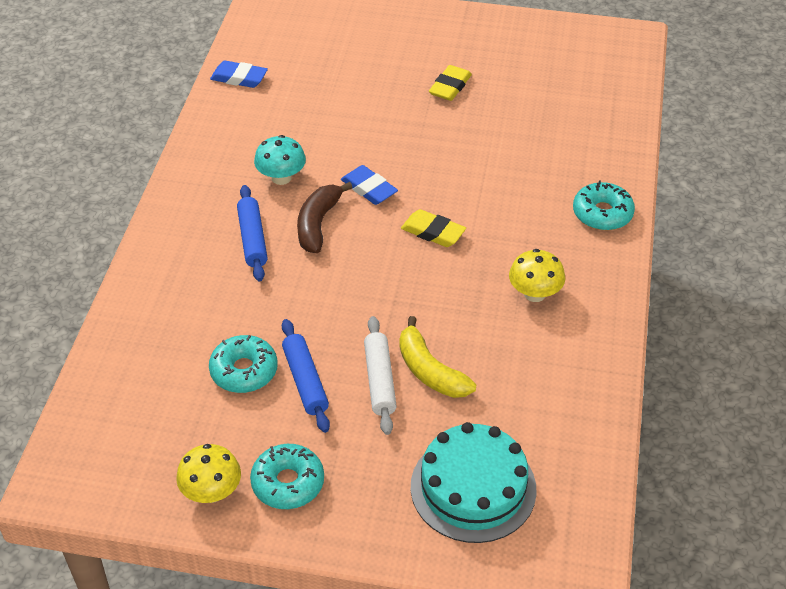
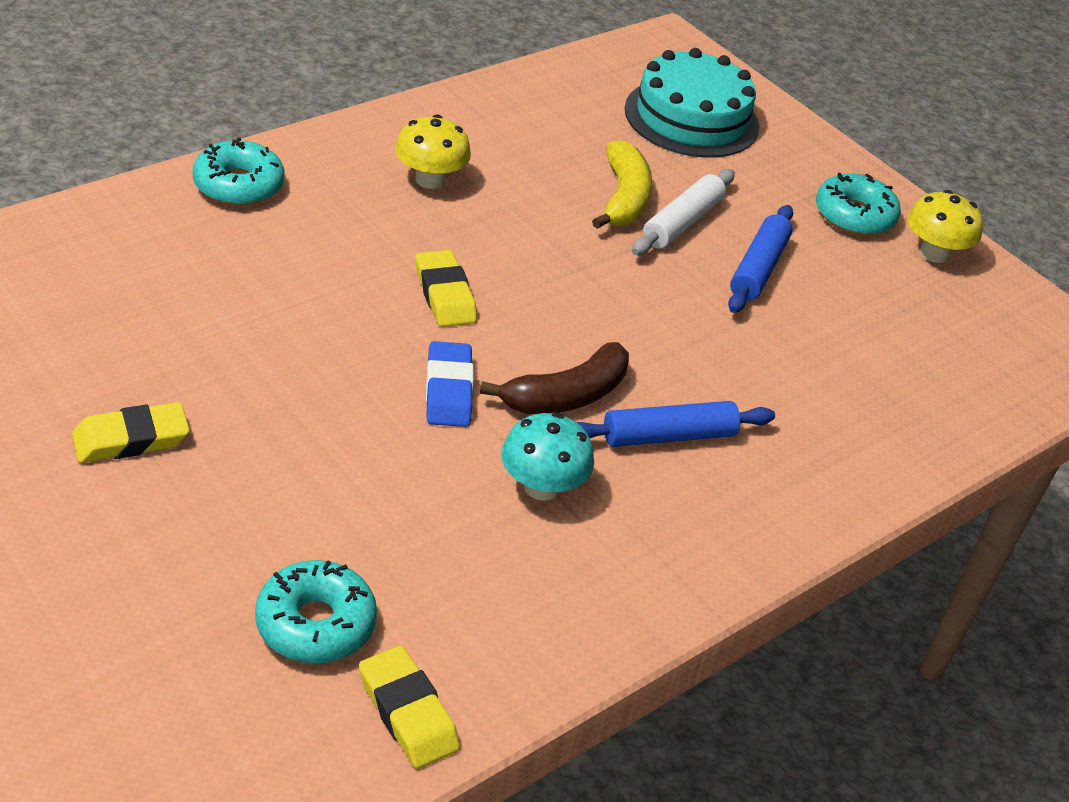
camera: 145 degrees left, 5 degrees down
turquoise donut [209,335,278,393] -> turquoise donut moved to [255,560,377,663]
blue eraser [210,61,268,88] -> yellow eraser [359,646,460,769]
blue rolling pin [237,185,268,282] -> blue rolling pin turned 45 degrees clockwise [577,401,775,447]

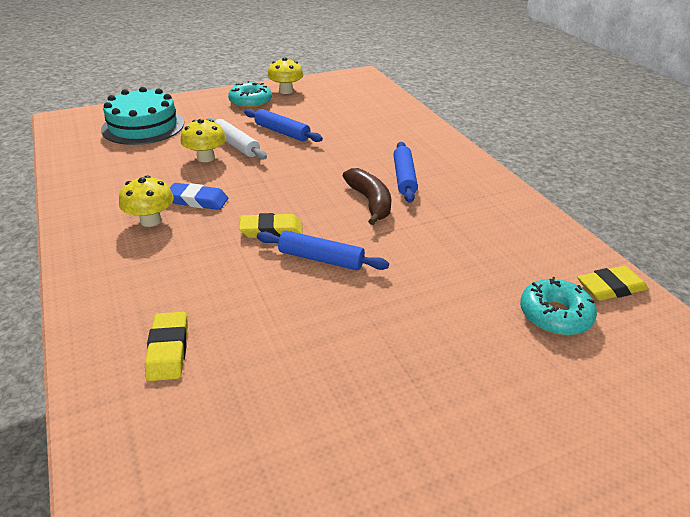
camera: 70 degrees left, 5 degrees down
yellow eraser [72,402,190,463] -> yellow eraser moved to [145,312,188,381]
turquoise donut [193,137,284,206] -> none
blue eraser [426,341,474,427] -> blue eraser moved to [170,183,228,210]
turquoise mushroom [501,413,594,501] -> none
yellow banana [592,140,652,229] -> yellow mushroom [181,119,226,162]
none -> blue rolling pin [257,230,389,270]

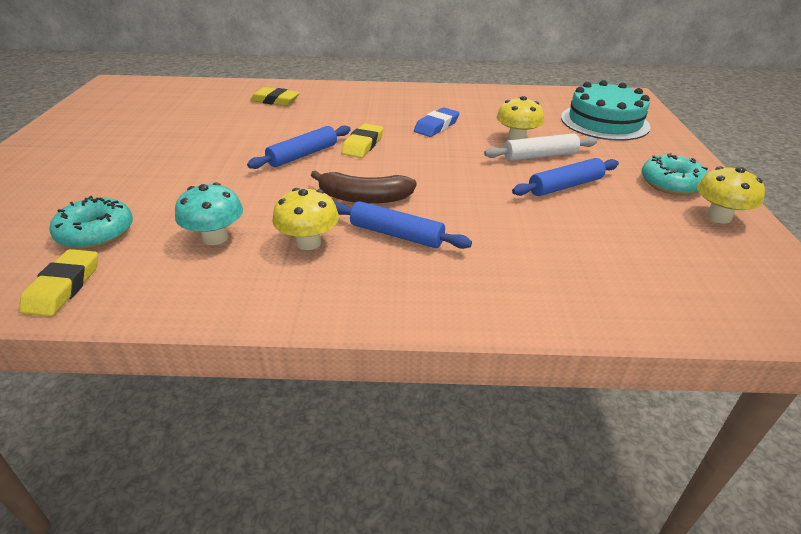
camera: 115 degrees right, 0 degrees up
yellow mushroom [119,175,174,227] -> yellow mushroom moved to [272,188,339,250]
none -> turquoise mushroom [175,182,243,245]

